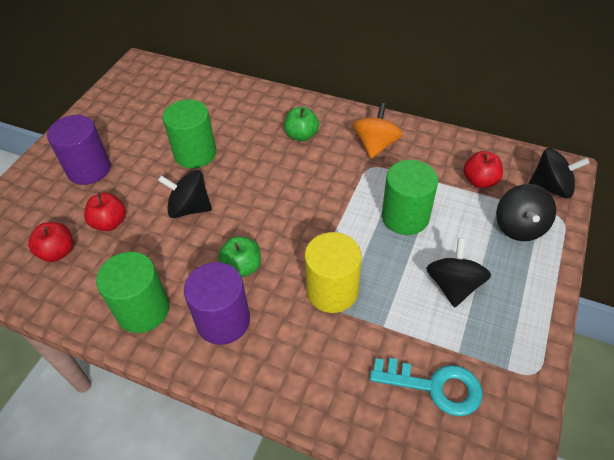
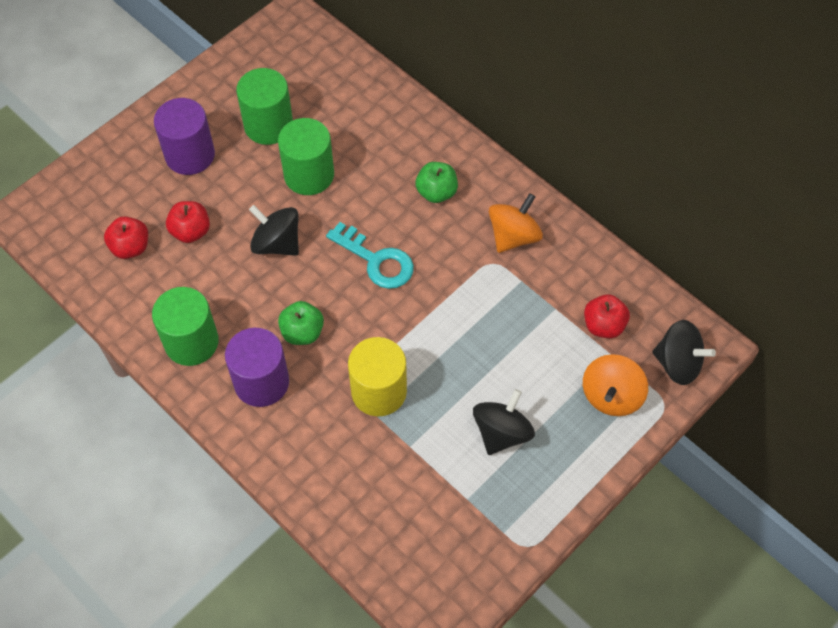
camera: 20 degrees right, 10 degrees up
turquoise key [370,358,483,416] -> turquoise key moved to [326,222,414,289]
green cylinder [382,160,438,235] -> green cylinder moved to [236,68,293,145]
black spinning top [496,184,556,241] -> orange spinning top [583,354,648,416]

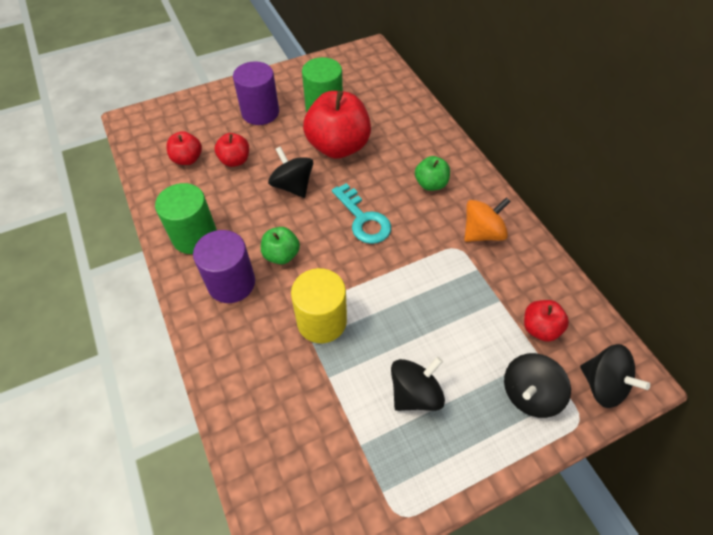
camera: 20 degrees right, 5 degrees down
green cylinder [278,118,334,195] -> red apple [303,91,371,159]
orange spinning top [583,354,648,416] -> black spinning top [504,353,571,418]

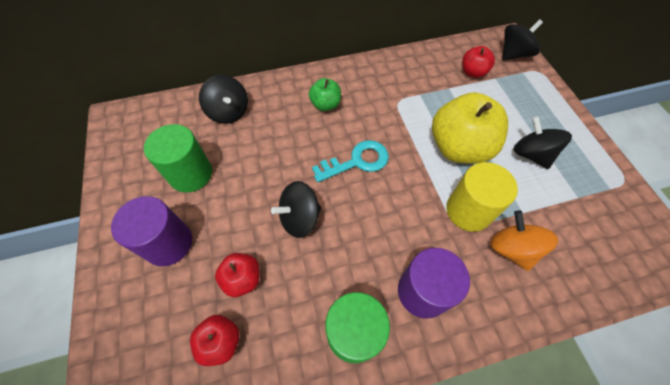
camera: 80 degrees left, 5 degrees up
green apple [261,227,300,265] -> none
red apple [303,91,371,159] -> none
orange spinning top [464,197,511,242] -> orange spinning top moved to [491,210,558,271]
black spinning top [504,353,571,418] -> black spinning top moved to [199,75,248,124]
none -> yellow apple [432,92,508,164]

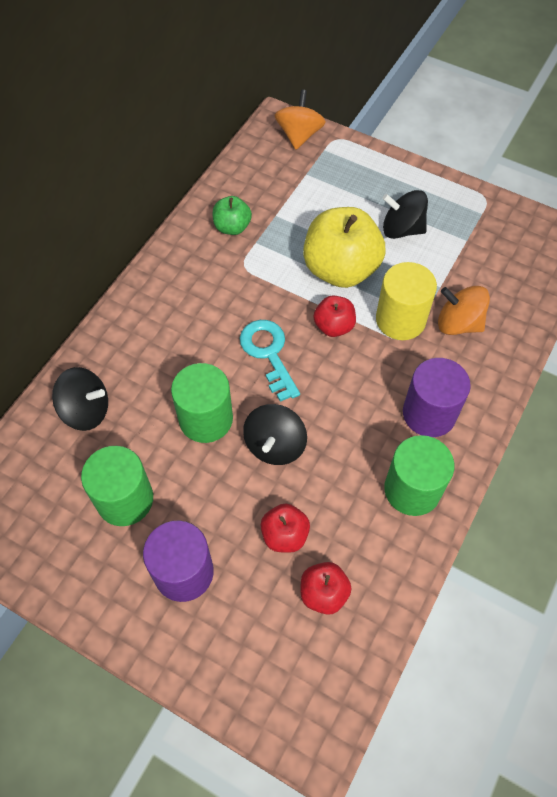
camera: 45 degrees left, 0 degrees up
green apple [309,78,341,111] -> green apple moved to [212,196,252,235]
turquoise key [312,140,389,182] -> turquoise key turned 45 degrees counterclockwise [240,320,300,402]
red apple [462,46,495,78] -> red apple moved to [313,295,356,337]
black spinning top [502,19,543,60] -> orange spinning top [275,90,326,150]
none -> green cylinder [171,363,233,443]

